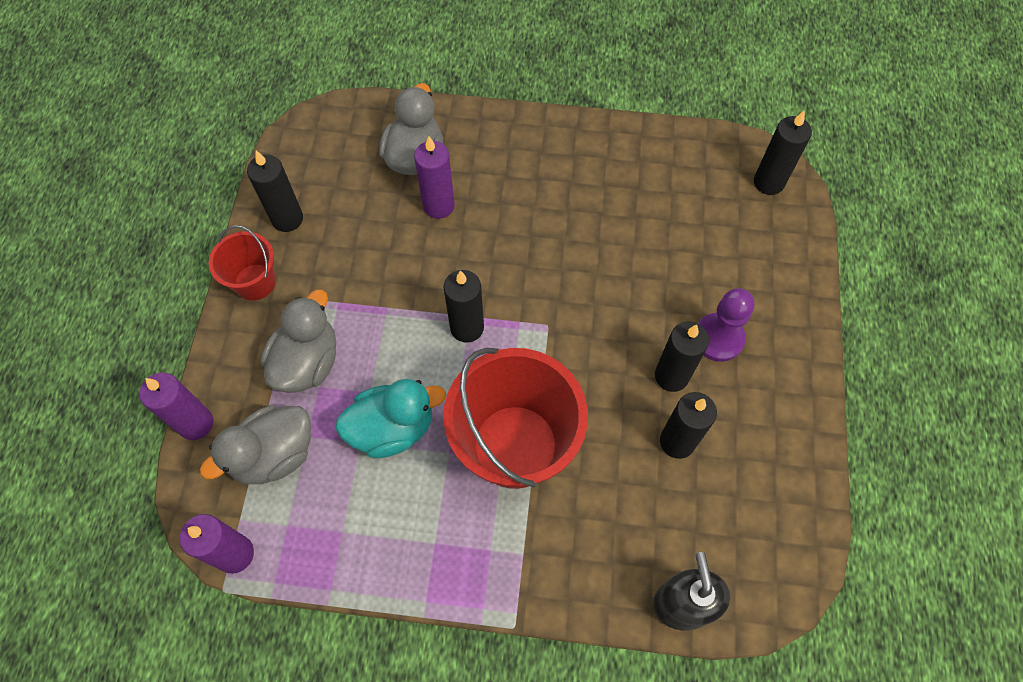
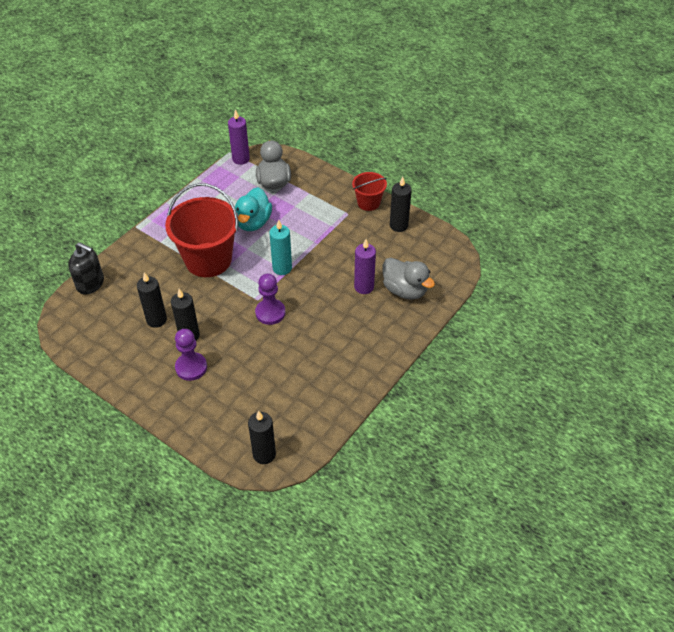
camera: 120 degrees right, 15 degrees down
purple candle [139,373,213,440] -> none
grey duck [261,289,336,393] -> none
black candle [443,270,484,343] -> turquoise candle [269,220,292,275]
none -> purple pawn [255,274,285,325]

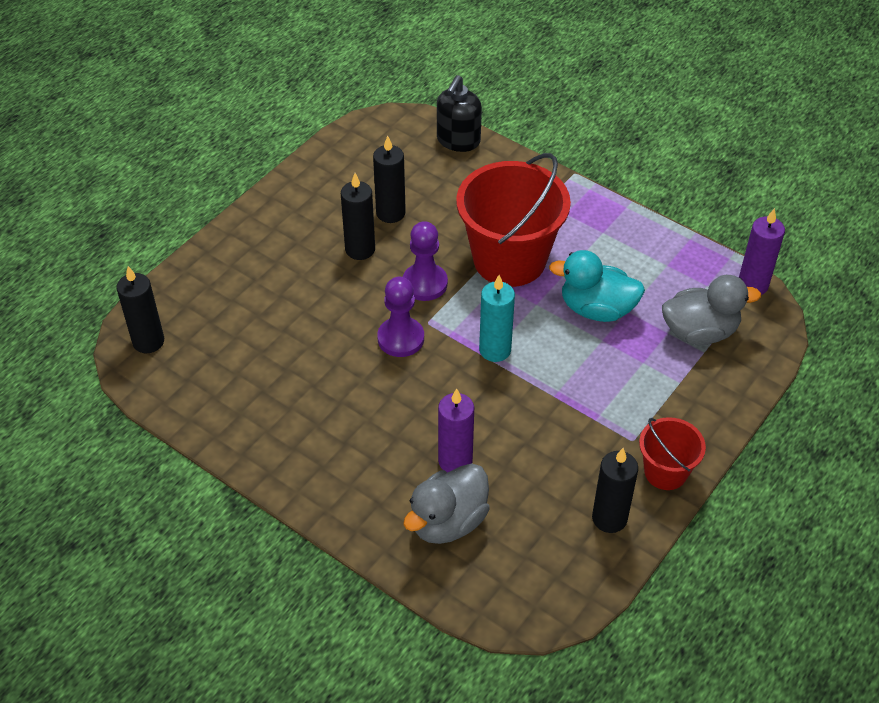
camera: 90 degrees right, 0 degrees up
purple pawn [175,329,207,381] -> purple pawn moved to [403,221,448,301]

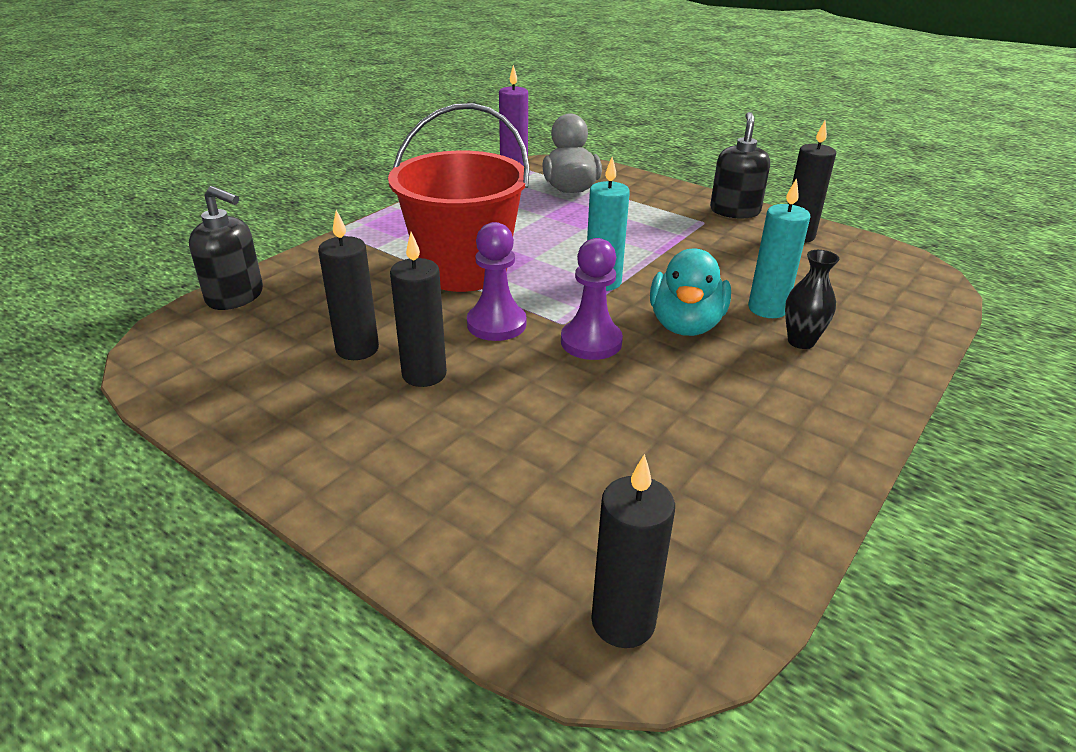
camera: 90 degrees left, 15 degrees down
grey duck [403,463,490,544] -> none
purple candle [438,388,474,473] -> turquoise candle [748,178,811,318]
turquoise duck [549,250,645,322] -> turquoise duck moved to [650,249,731,336]
red bucket [639,417,706,490] -> black soap dispenser [710,112,770,219]
none -> black vase [785,250,839,349]

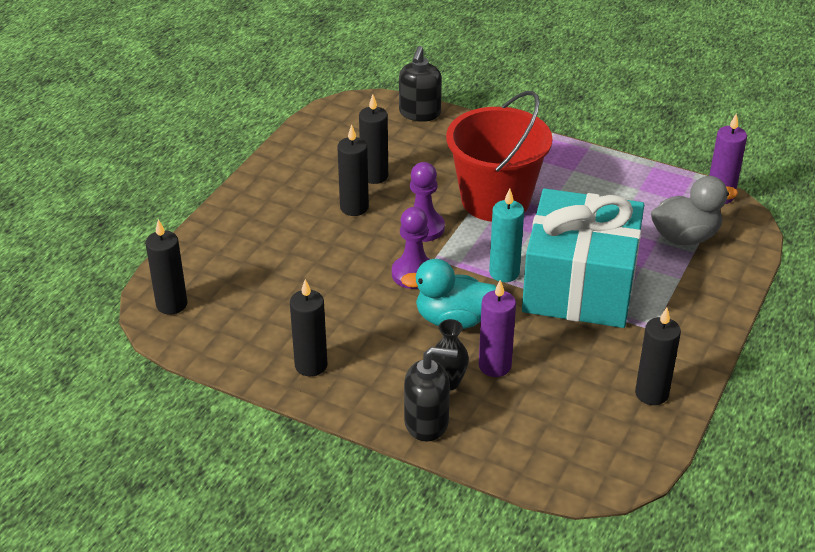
camera: 80 degrees right, 5 degrees up
black soap dispenser [710,112,770,219] -> black soap dispenser moved to [404,347,458,442]
turquoise candle [748,178,811,318] -> purple candle [479,280,516,377]
none -> black candle [290,279,328,376]
none -> turquoise gift [522,189,644,328]

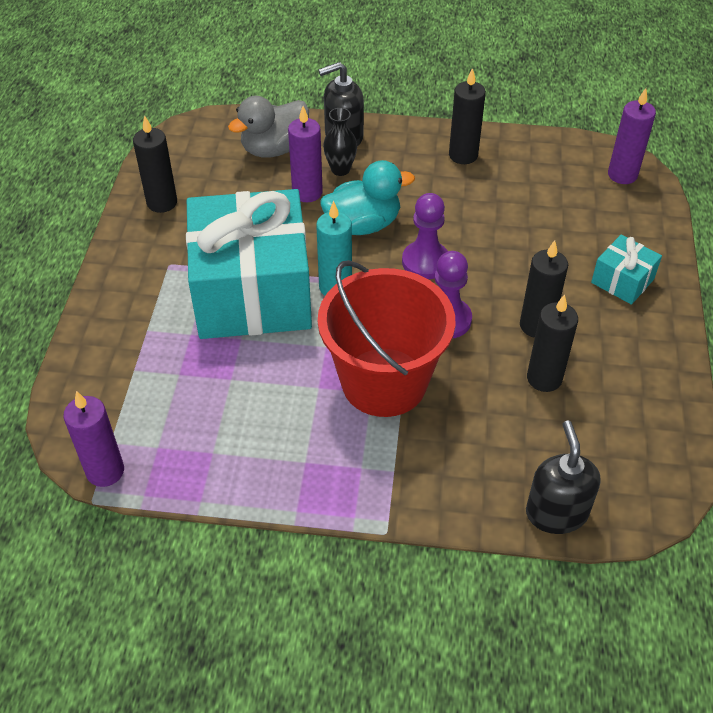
camera: 160 degrees right, 10 degrees up
black candle [145,219,187,315] -> purple candle [608,88,656,184]
grey duck [651,176,738,245] -> grey duck moved to [228,96,309,158]
none -> turquoise gift [591,235,662,305]

